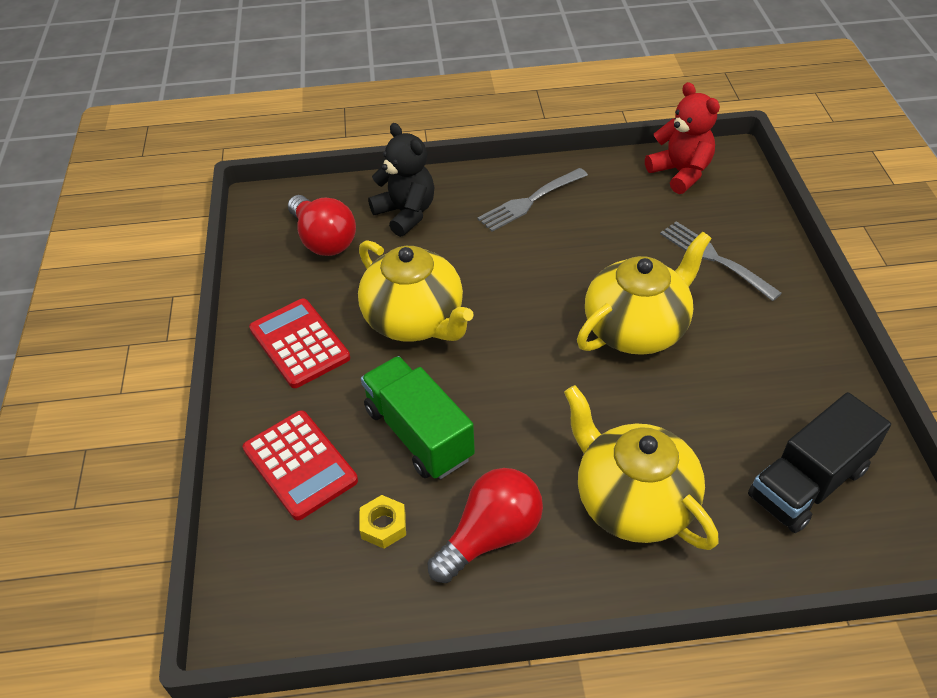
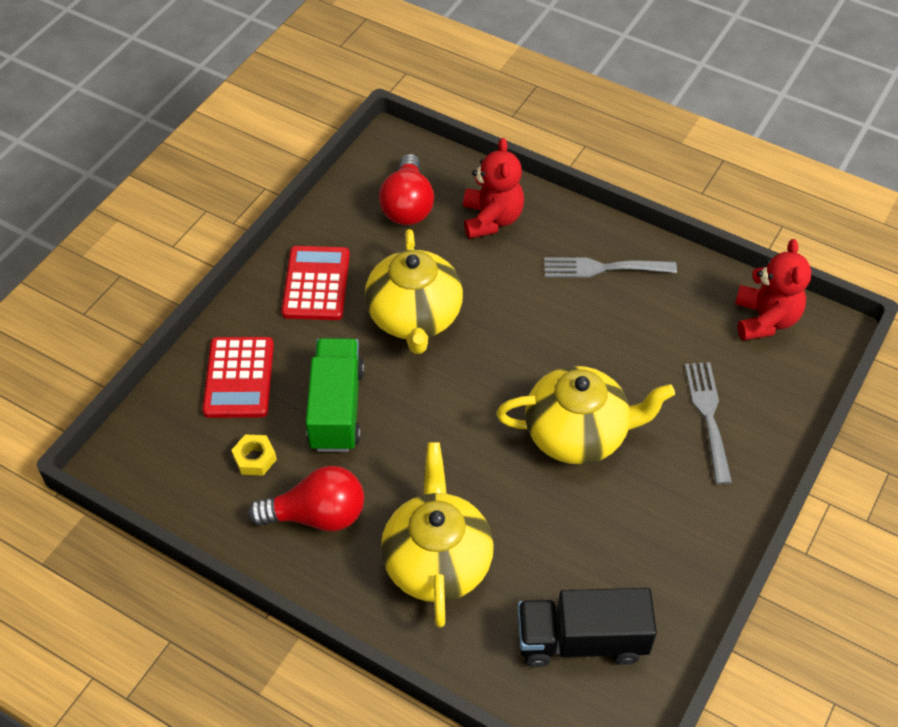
camera: 35 degrees right, 5 degrees up
black teddy bear [368,123,434,237] -> red teddy bear [463,138,524,239]

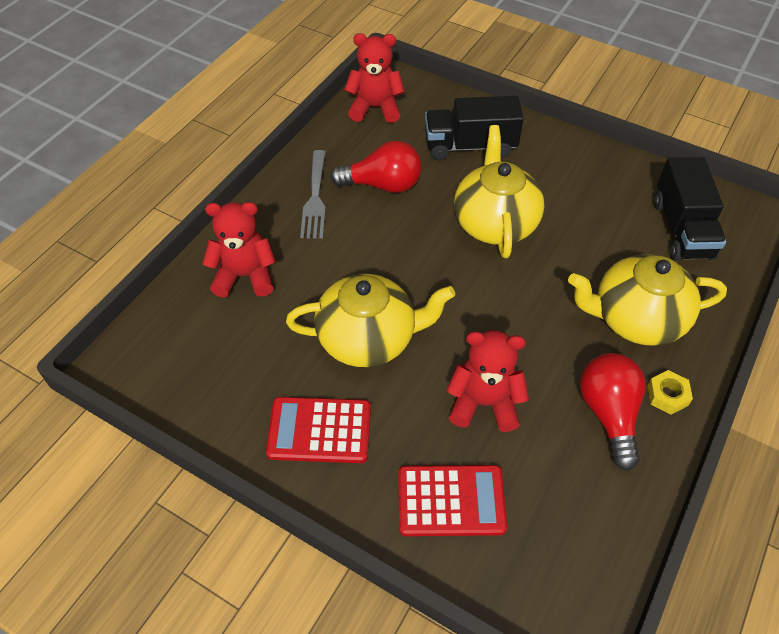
camera: 90 degrees left, 0 degrees up
yellow nut [231,434,277,476] -> yellow nut moved to [647,370,693,415]
green truck [306,338,364,452] -> red teddy bear [446,330,529,432]
red light bulb [379,154,434,225] -> red light bulb moved to [330,141,422,193]
grey fork [685,362,732,484] -> black truck [425,96,524,160]

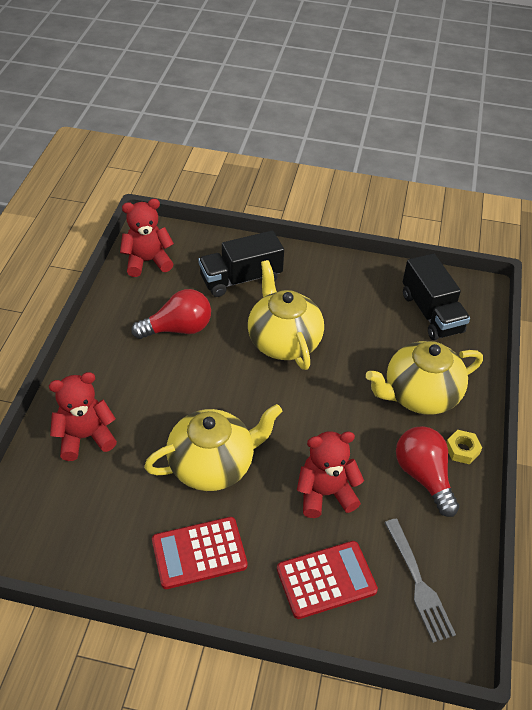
camera: 20 degrees left, 5 degrees down
grey fork [300,150,326,239] -> grey fork moved to [384,519,456,643]

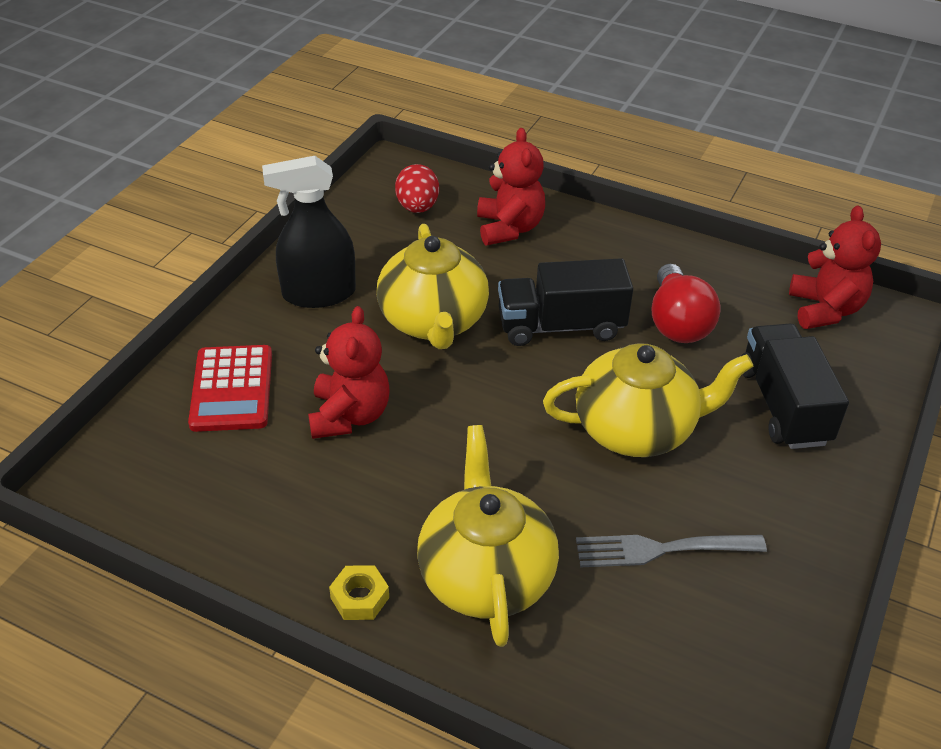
camera: 105 degrees right, 5 degrees down
red calculator [152,517,248,589] -> black spray bottle [262,156,356,308]
grey fork [384,519,456,643] -> grey fork moved to [576,535,767,567]
red light bulb [396,426,459,517] -> none
black truck [403,254,470,340] -> black truck moved to [498,258,633,346]
none -> red egg [395,164,439,213]

